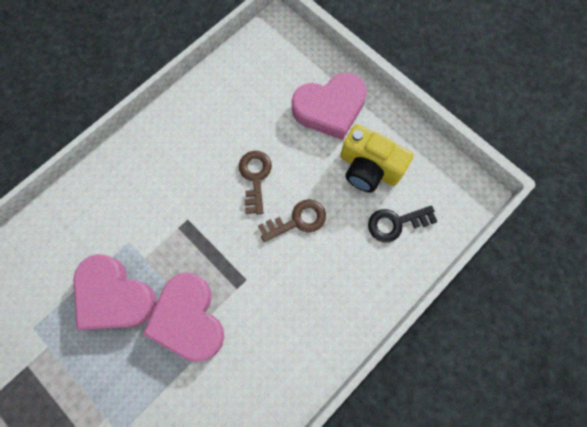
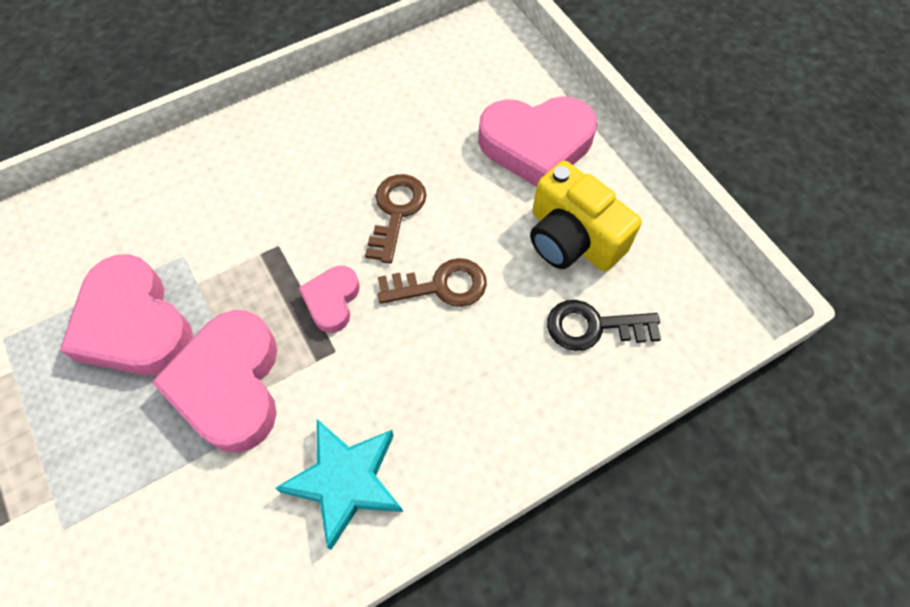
camera: 15 degrees right, 10 degrees down
none -> turquoise star [275,419,403,550]
none -> pink heart [299,266,360,333]

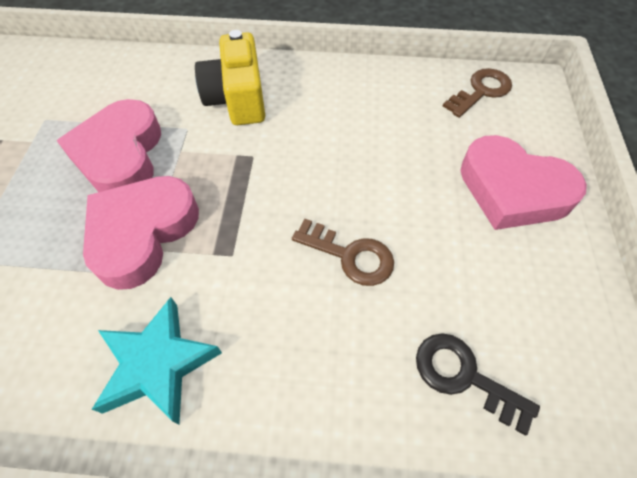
camera: 35 degrees right, 5 degrees down
pink heart [299,266,360,333] -> none
brown key [365,174,426,264] -> brown key moved to [443,68,512,118]
yellow camera [530,161,642,271] -> yellow camera moved to [195,30,265,125]

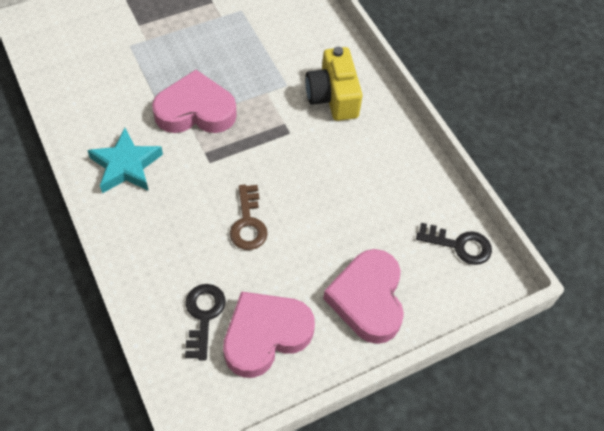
camera: 55 degrees right, 0 degrees up
pink heart [57,99,161,192] -> pink heart moved to [223,291,315,378]
yellow camera [195,30,265,125] -> yellow camera turned 60 degrees counterclockwise [305,47,363,121]
brown key [443,68,512,118] -> black key [416,223,492,265]

